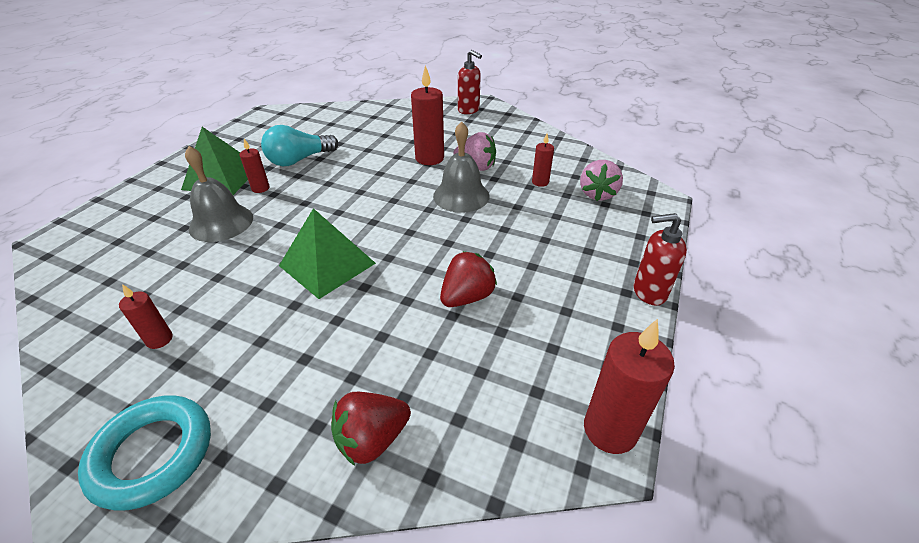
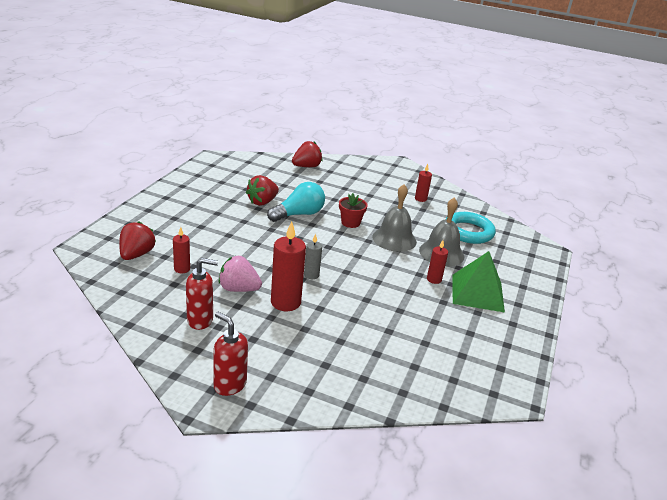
camera: 175 degrees right, 10 degrees down
turquoise ring [78,395,211,510] -> turquoise ring moved to [446,212,496,244]
turquoise light bulb [261,125,338,166] -> turquoise light bulb moved to [267,182,325,222]
green pyramid [279,208,376,299] -> red flower pot [339,193,368,228]
grey bell [433,121,490,213] -> grey bell moved to [372,184,417,252]
pink strawberry [580,160,623,201] -> red strawberry [119,221,156,260]
red candle [584,319,675,454] -> none
red soap dispenser [634,213,687,305] -> red soap dispenser moved to [186,258,218,330]
none -> grey candle [304,234,322,279]

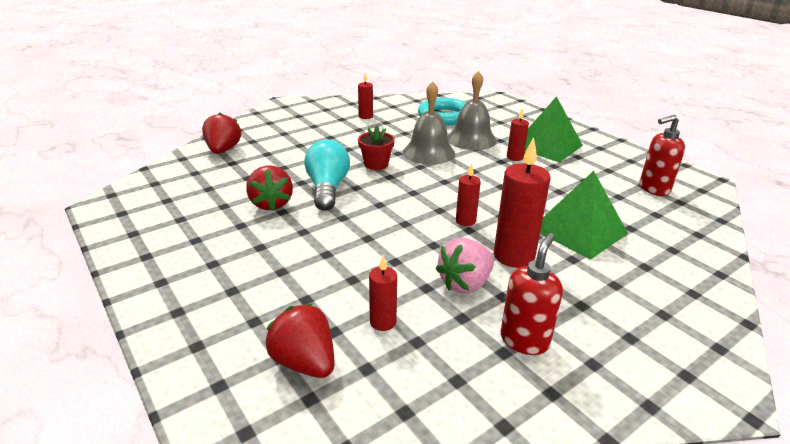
camera: 55 degrees left, 0 degrees up
red soap dispenser [213,312,248,396] -> red soap dispenser moved to [639,115,685,196]
grey candle [304,234,322,279] -> red candle [456,163,481,226]
none -> green pyramid [540,171,628,260]

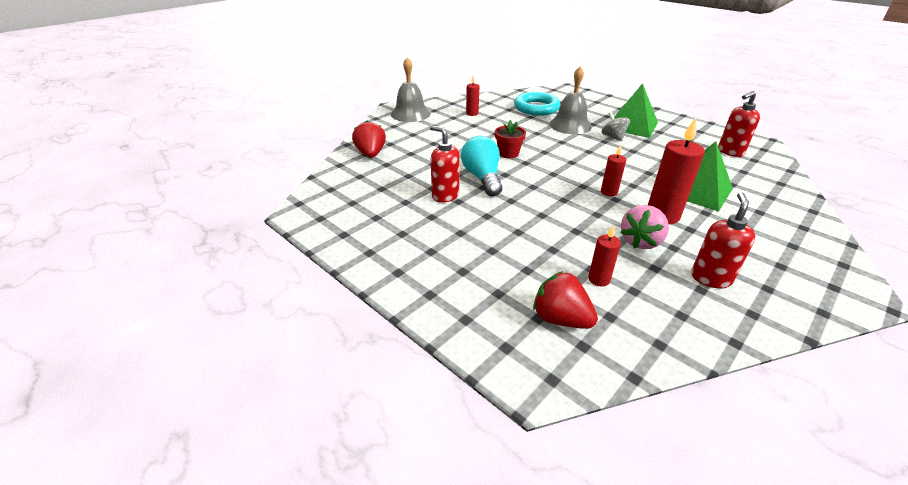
camera: 10 degrees left, 5 degrees up
red strawberry [246,165,293,211] -> red soap dispenser [430,125,460,203]
grey bell [403,81,455,165] -> grey bell moved to [391,57,430,122]
red candle [507,108,529,161] -> grey spinning top [602,112,630,141]

